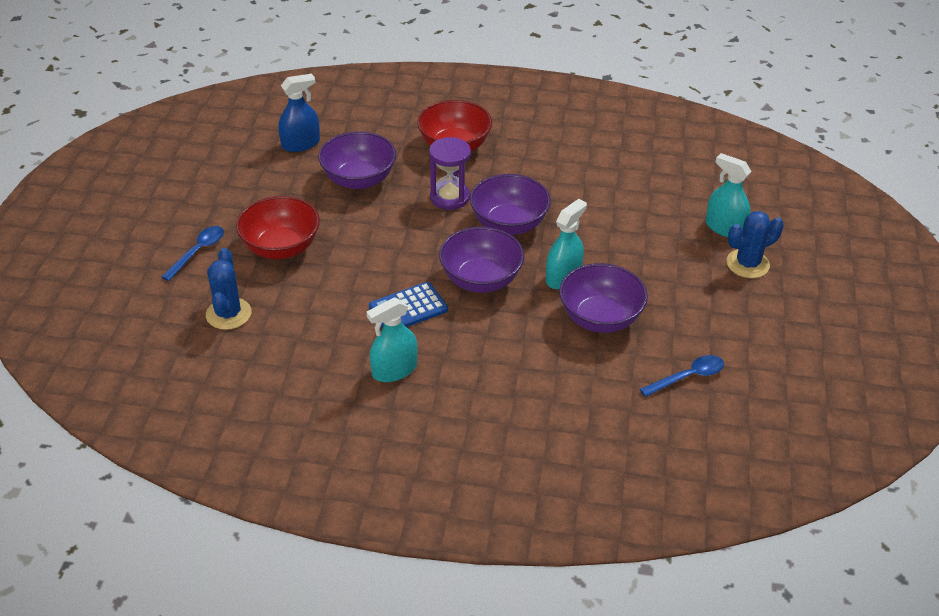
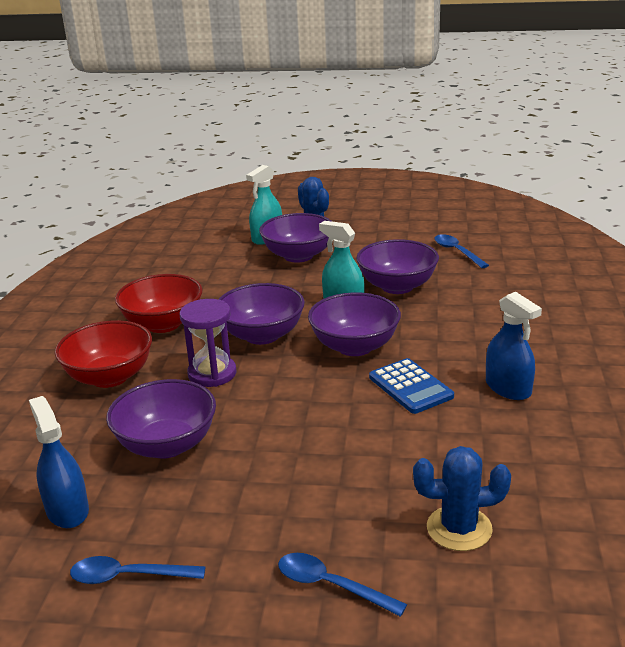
camera: 90 degrees left, 15 degrees down
red bowl [236,196,320,259] -> red bowl moved to [115,274,202,333]
turquoise spray bottle [366,297,418,382] -> blue spray bottle [486,292,542,400]
none -> blue spoon [70,556,206,584]
none -> purple bowl [259,213,331,263]

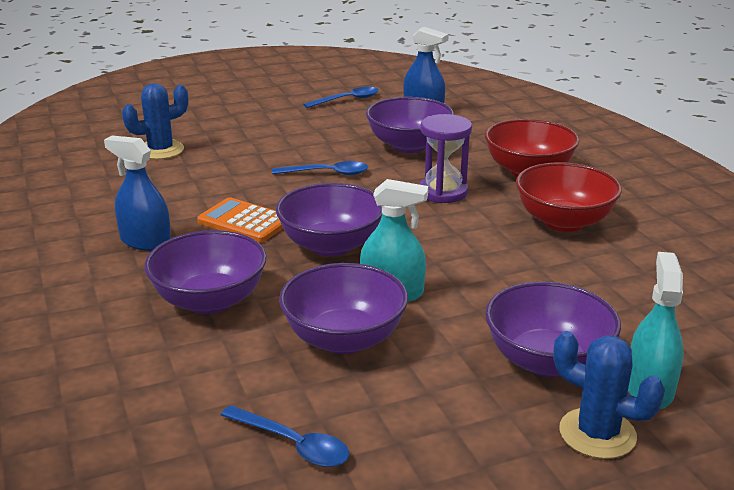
camera: 150 degrees right, 0 degrees up
purple bowl [218,283,305,345] -> purple bowl moved to [144,230,267,314]
blue spoon [278,553,407,617] -> blue spoon moved to [272,161,368,175]
blue calculator [369,358,454,414] -> orange calculator [197,197,283,243]

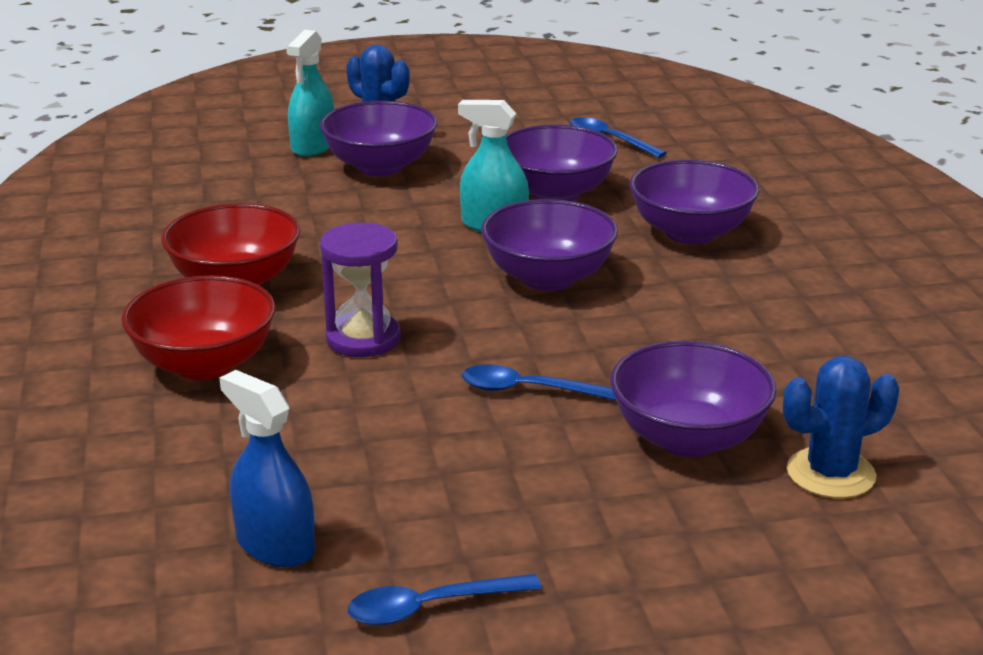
camera: 170 degrees left, 0 degrees up
blue spray bottle [104,136,171,251] -> none
orange calculator [197,197,283,243] -> none
purple bowl [366,97,454,153] -> purple bowl moved to [610,340,776,457]

